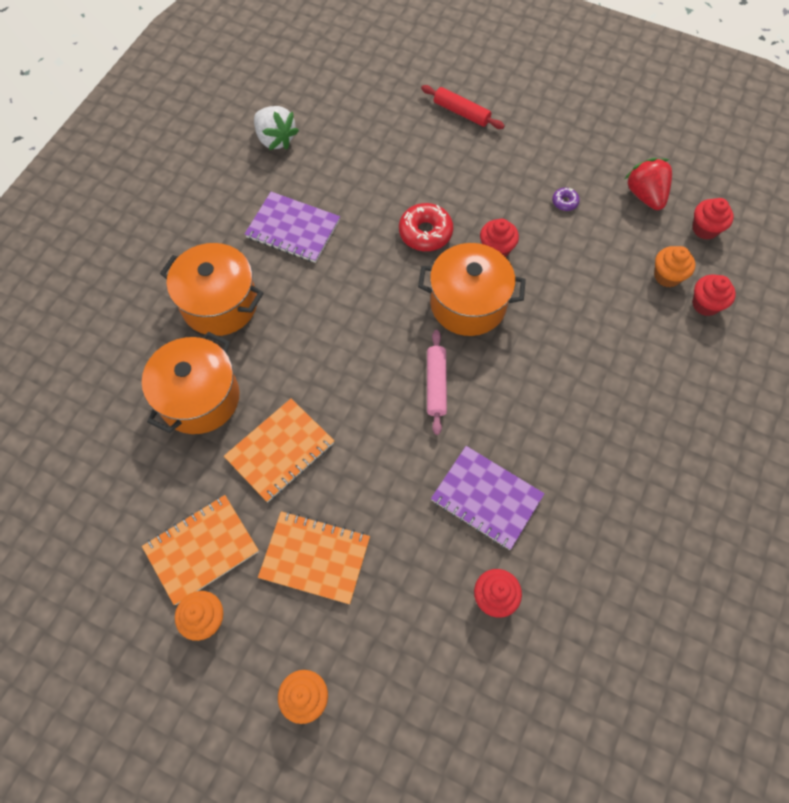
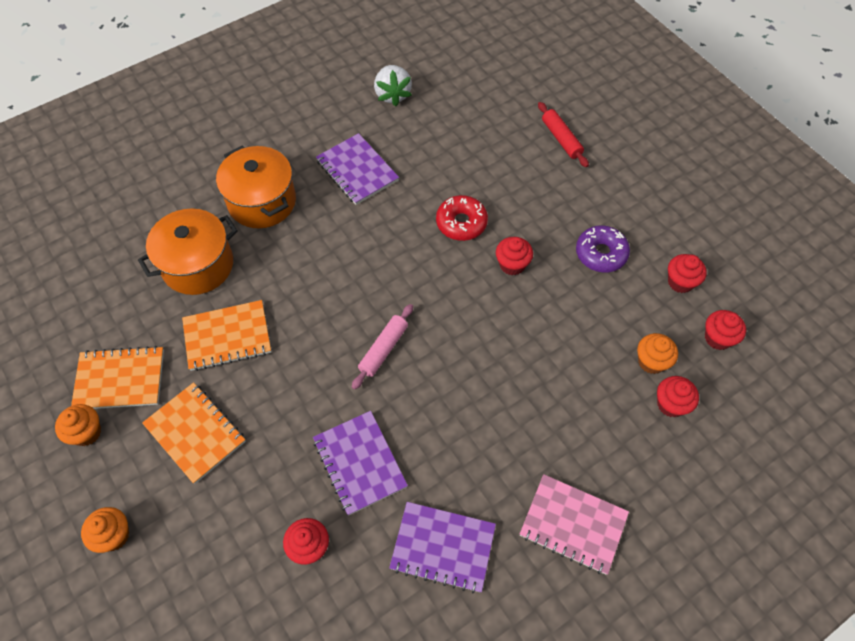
camera: 30 degrees right, 5 degrees down
orange pot [418,243,526,336] -> none
purple donut [552,187,580,211] -> purple donut [576,225,630,273], size x1.98
red strawberry [625,158,672,210] -> red cupcake [668,254,707,293]
none -> purple notebook [389,502,496,593]
none -> pink notebook [520,474,629,575]

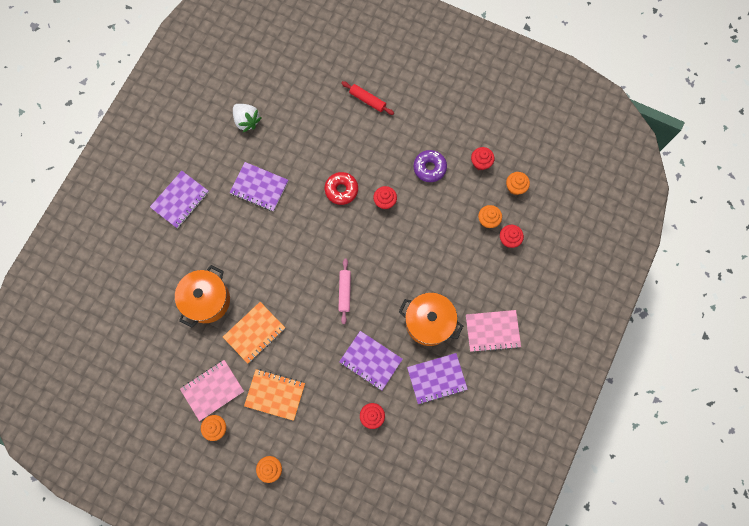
camera: 30 degrees left, 15 degrees up
orange notebook [71,346,164,409] -> pink notebook [180,360,244,421]
orange pot [216,146,296,228] -> orange pot moved to [399,293,463,346]
red cupcake [705,310,746,350] -> orange cupcake [506,172,530,195]
none -> purple notebook [150,171,209,228]

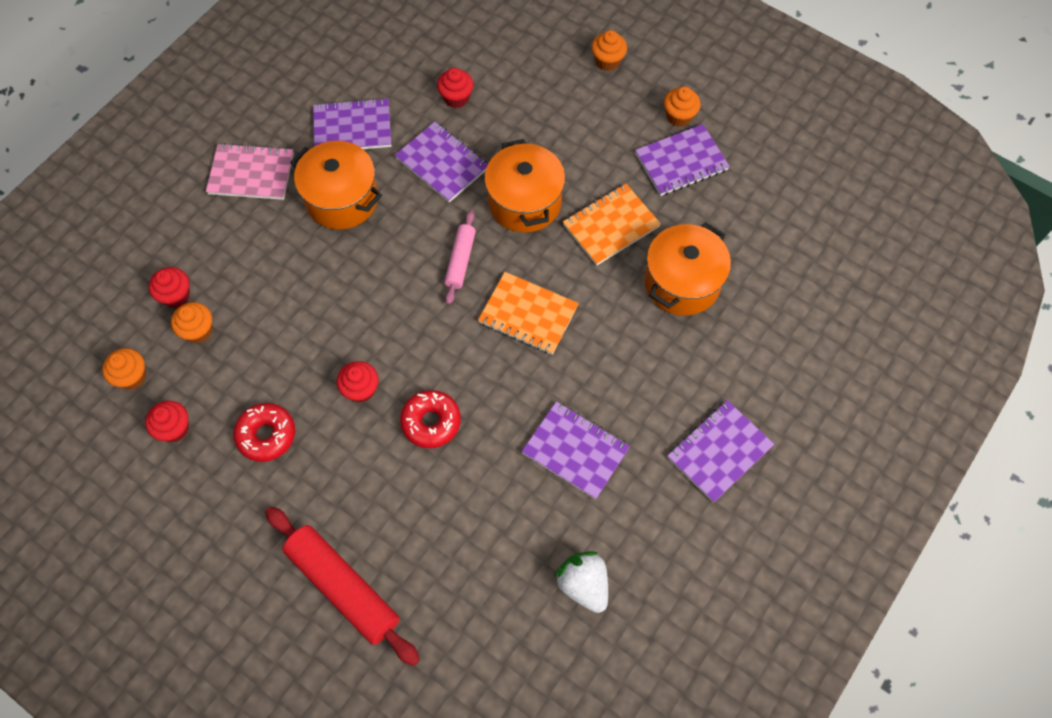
camera: 170 degrees left, 10 degrees down
pink notebook [180,360,244,421] -> purple notebook [635,124,730,196]
orange notebook [244,369,305,421] -> orange notebook moved to [478,272,579,355]
red rolling pin [341,81,394,115] -> red rolling pin [265,507,420,666], size x1.78
purple donut [413,150,447,182] -> red donut [233,403,295,462]
none -> orange pot [484,139,565,232]

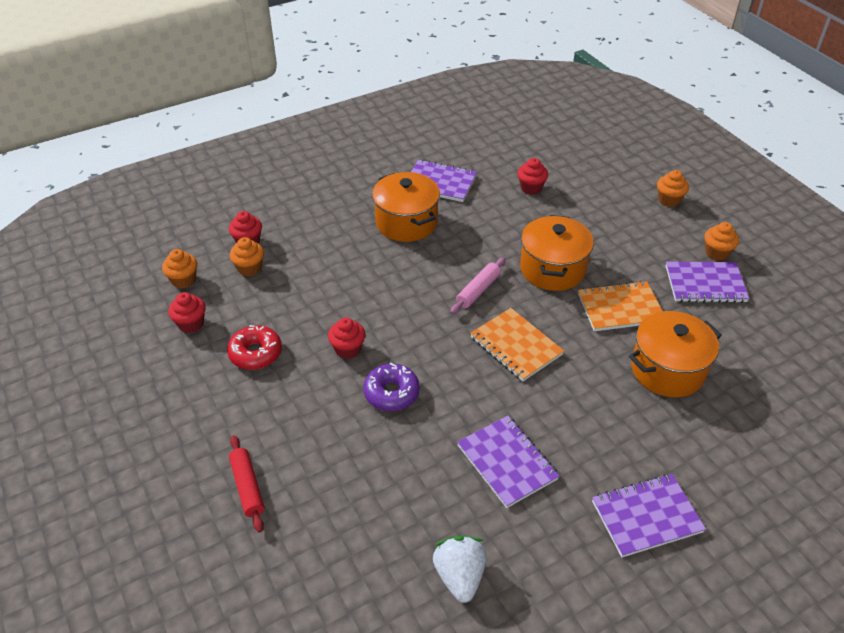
camera: 25 degrees right, 20 degrees down
pink notebook [206,143,294,200] -> none
red rolling pin [265,507,420,666] -> red rolling pin [229,435,264,532], size x0.56
purple notebook [395,122,488,202] -> none
red donut [400,390,461,448] -> purple donut [363,362,420,411]

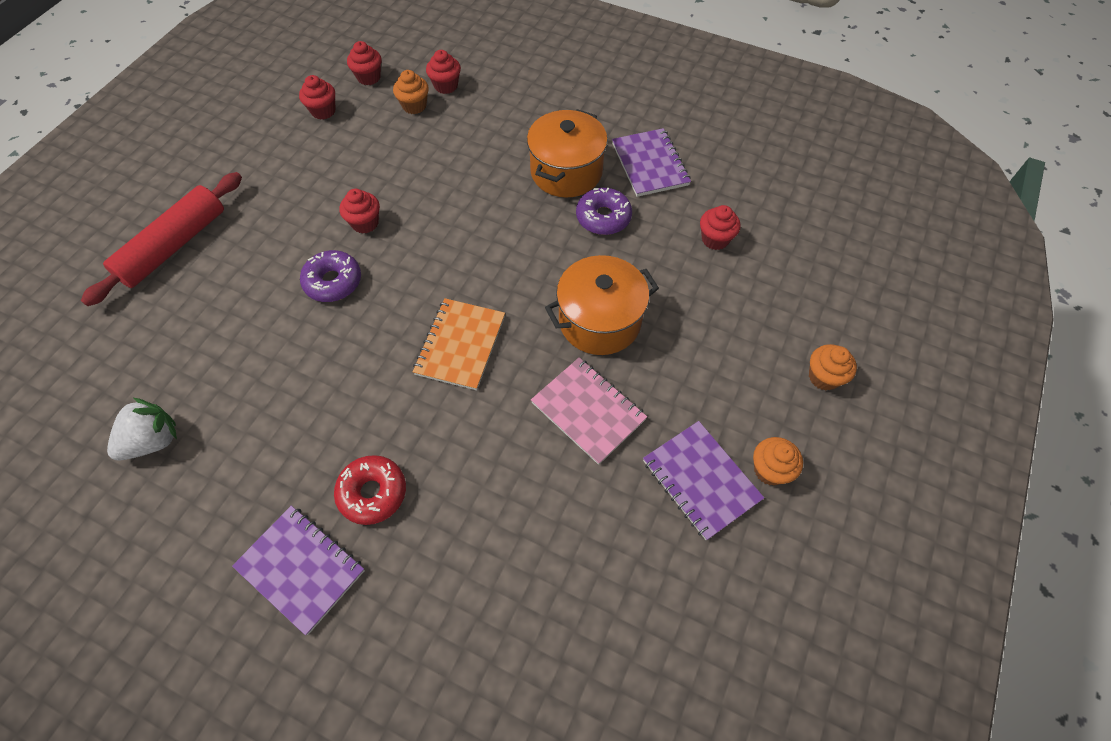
camera: 55 degrees right, 15 degrees up
orange cupcake [162,249,197,289] -> red cupcake [347,41,381,85]
red donut [227,325,282,370] -> red donut moved to [334,455,406,525]
red rolling pin [229,435,264,532] -> red rolling pin [81,172,242,306], size x1.78
pink rolling pin [450,257,506,314] -> none
purple notebook [457,416,559,508] -> none
orange notebook [578,281,663,331] -> pink notebook [531,358,647,465]
orange pot [629,311,722,397] -> none
none -> purple donut [576,188,632,235]

